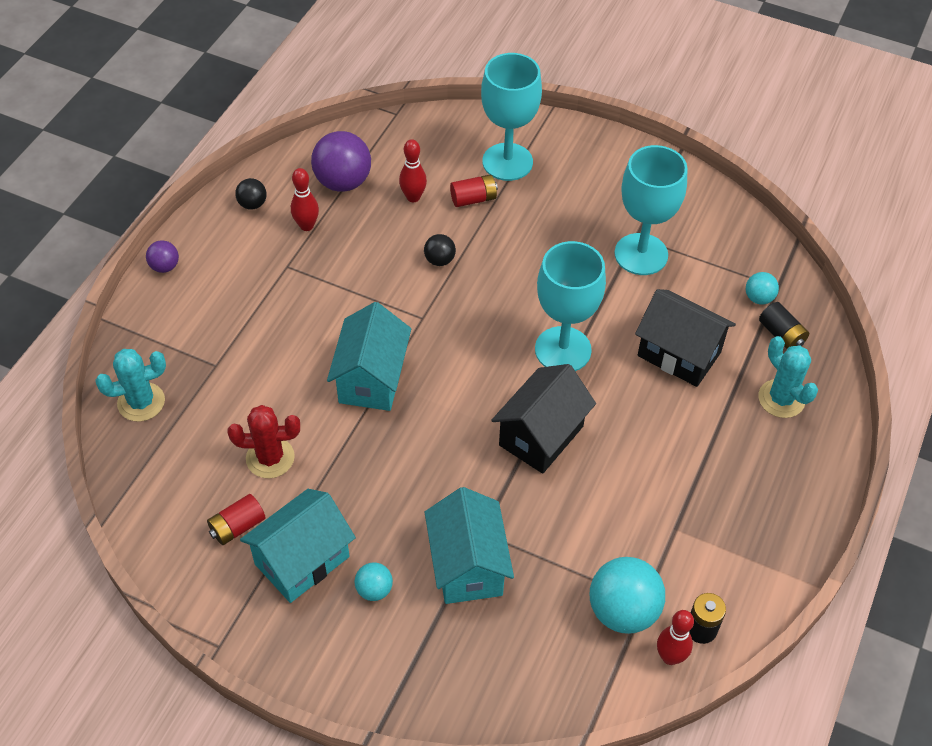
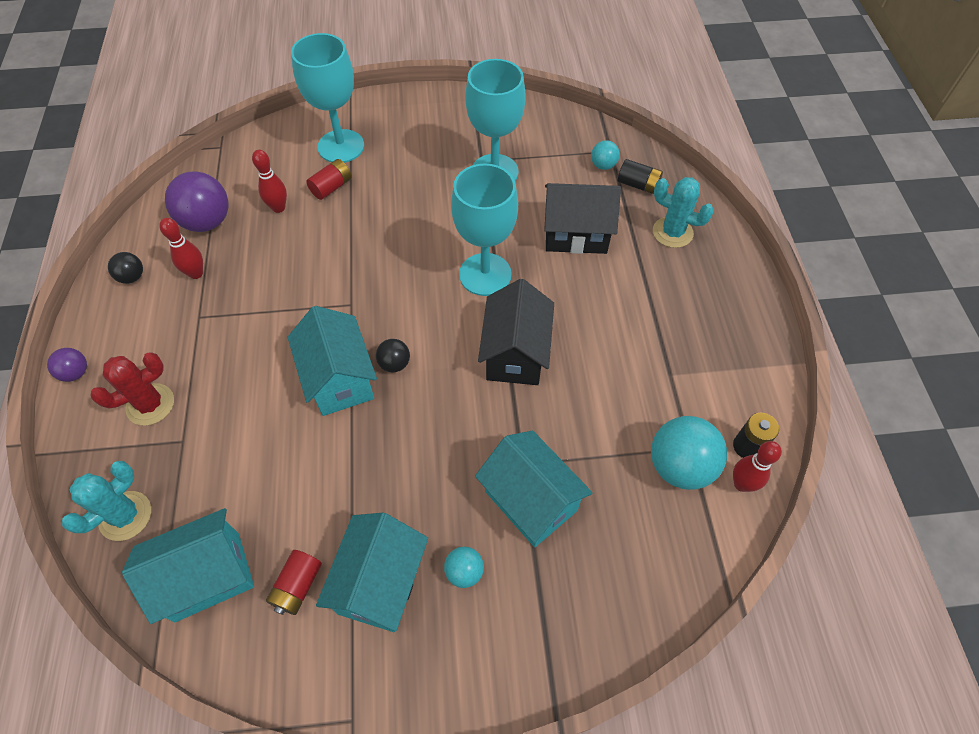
camera: 30 degrees left, 5 degrees up
red cactus [227,405,300,478] -> red cactus moved to [90,353,174,426]
black ball [424,234,456,266] -> black ball moved to [376,339,410,373]
none -> turquoise house [122,508,254,624]

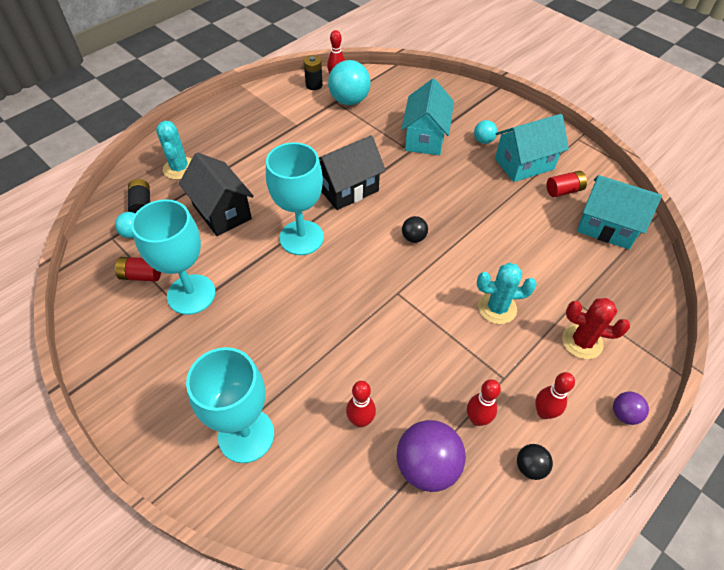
camera: 130 degrees left, 5 degrees down
turquoise cactus [62,461,151,541] -> turquoise cactus moved to [477,263,537,324]
turquoise house [288,306,377,416] -> none
red battery [306,159,352,200] -> red battery moved to [115,257,161,282]
none -> red bowling pin [535,372,575,419]

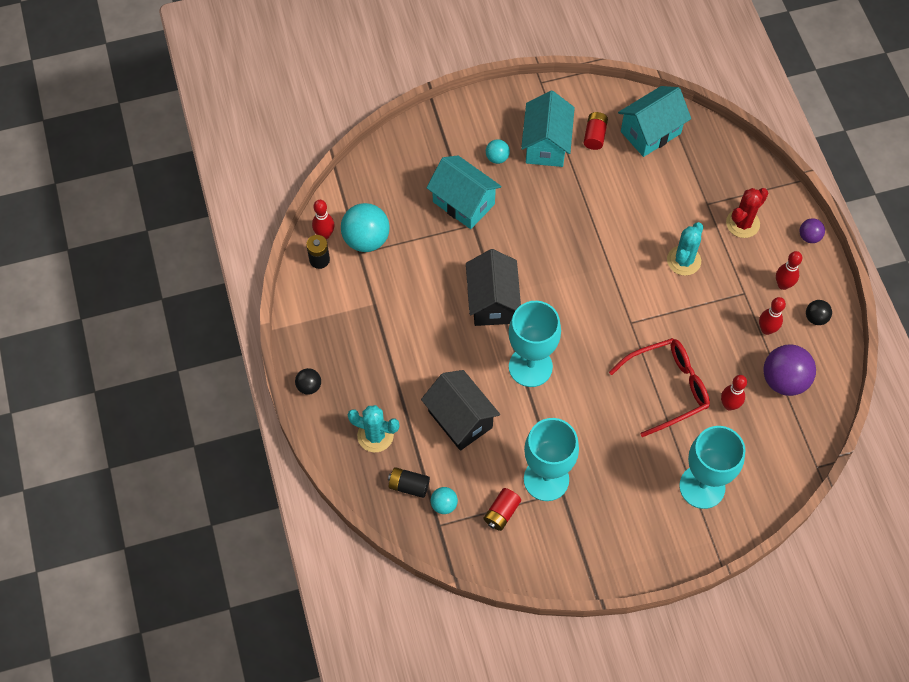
camera: 60 degrees left, 10 degrees up
black house [179,152,254,236] -> black house turned 60 degrees clockwise [421,370,500,451]
black ball [402,216,428,243] -> black ball moved to [295,368,321,395]
none -> red glasses [609,338,710,437]

